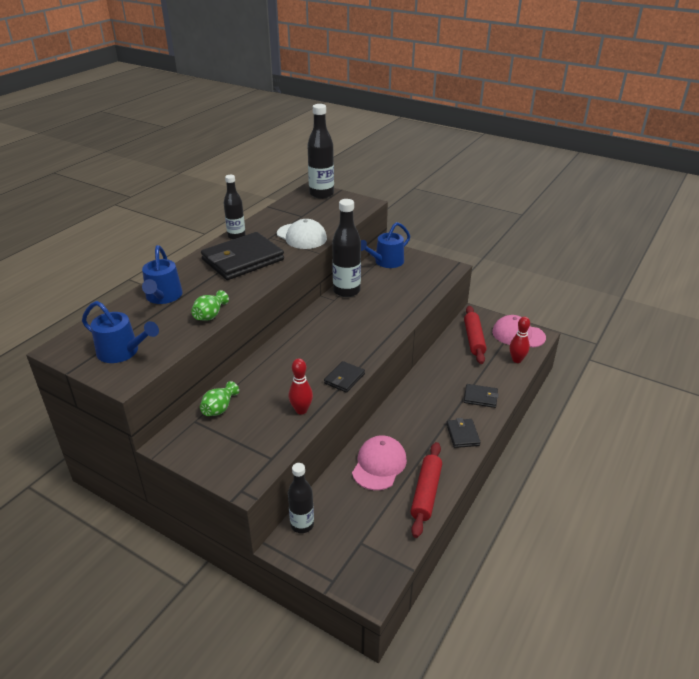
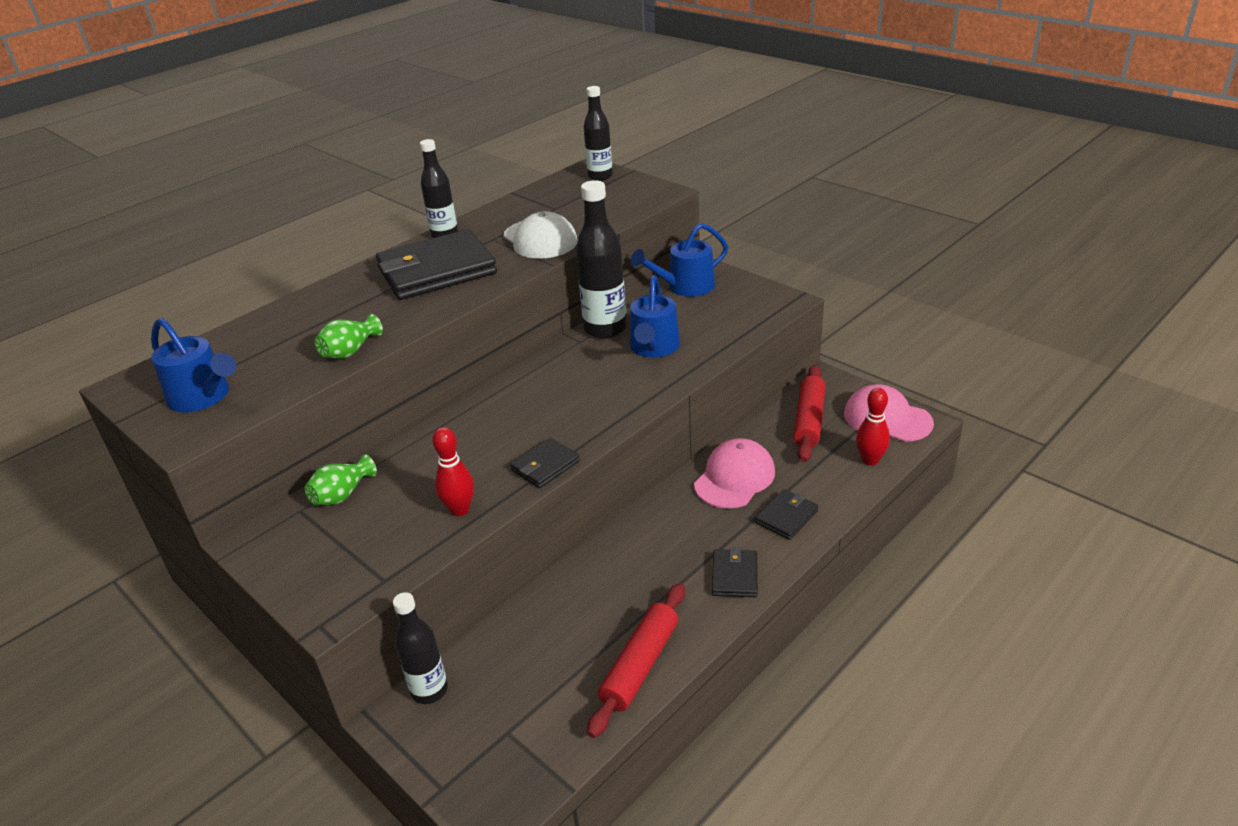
camera: 15 degrees right, 0 degrees up
blue watering can [142,245,183,304] -> blue watering can moved to [630,275,680,358]
black bottle [307,104,334,199] -> black bottle [583,86,613,181], size x0.65
pink cap [352,435,407,490] -> pink cap moved to [694,438,775,508]
black wallet [464,384,499,408] -> black wallet turned 75 degrees counterclockwise [755,489,818,540]

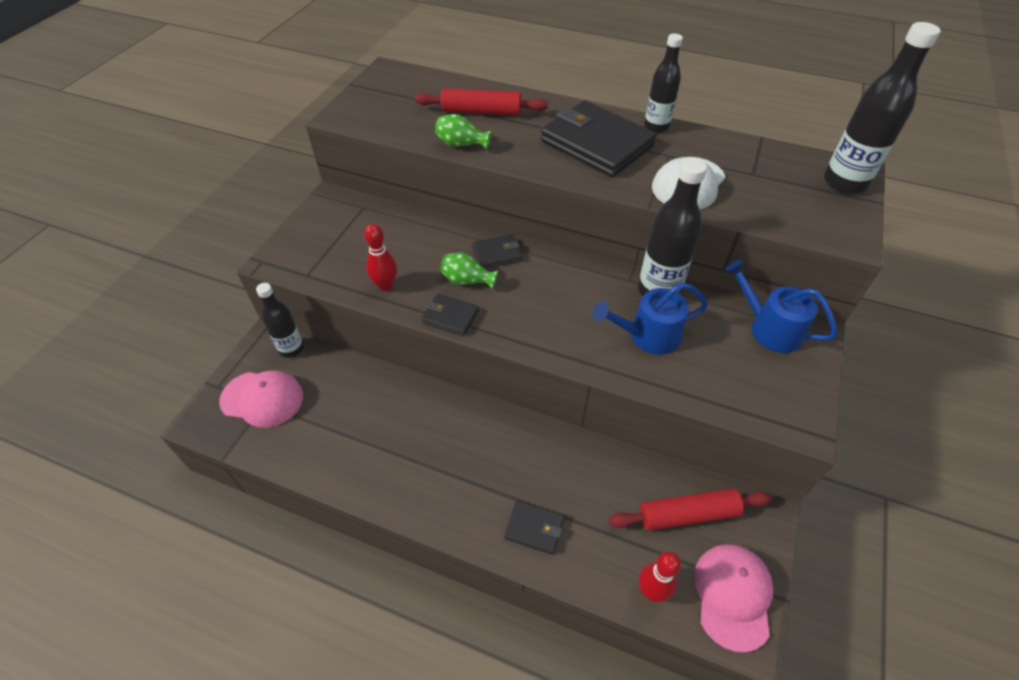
camera: 65 degrees right, 15 degrees up
blue watering can [151,318,236,412] -> none
green vase [304,454,377,505] -> green vase moved to [440,252,498,289]
black bottle [583,86,613,181] -> black bottle [824,22,941,194], size x1.54
red rolling pin [587,583,685,738] -> red rolling pin moved to [415,88,548,116]
pink cap [694,438,775,508] -> pink cap moved to [219,370,303,428]
black wallet [712,547,758,597] -> black wallet moved to [472,235,522,268]

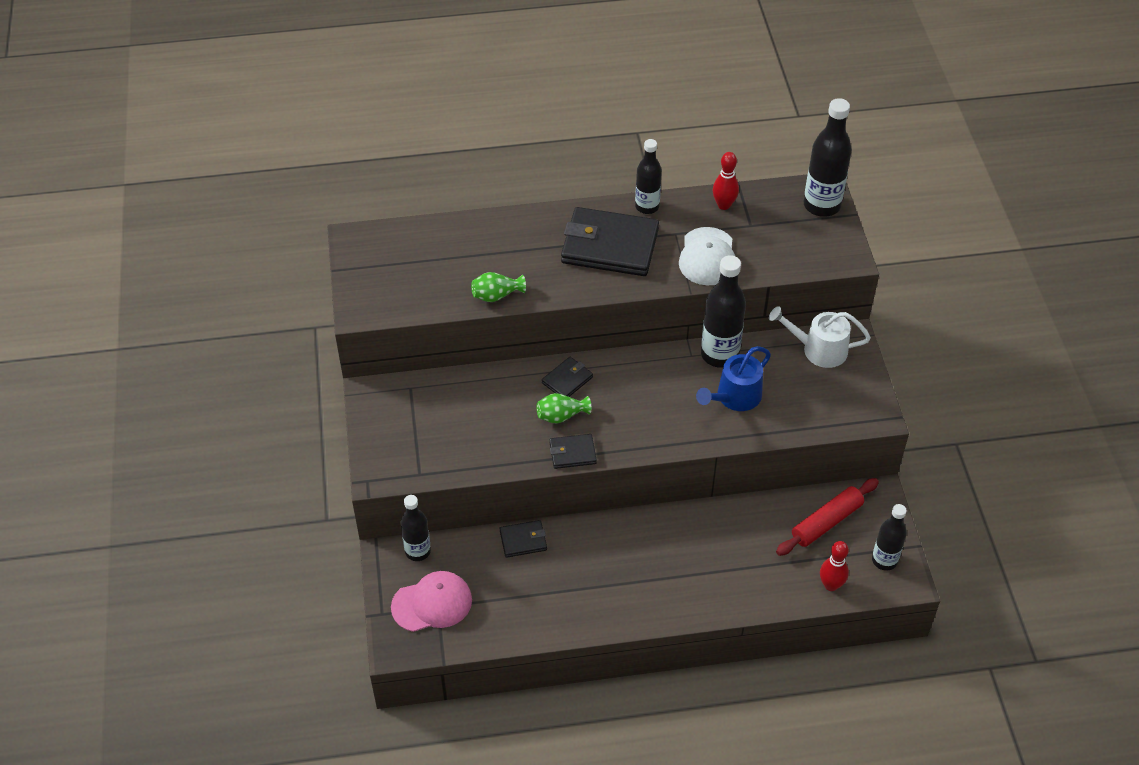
camera: 30 degrees left, 0 degrees up
red bowling pin [364,224,397,291] -> red bowling pin moved to [713,152,739,210]
red rolling pin [415,88,548,116] -> none
black wallet [504,500,564,555] -> black wallet moved to [500,520,547,558]
pink cap [694,544,773,653] -> black bottle [872,504,907,571]
blue watering can [724,259,837,353] -> white watering can [769,306,871,368]

